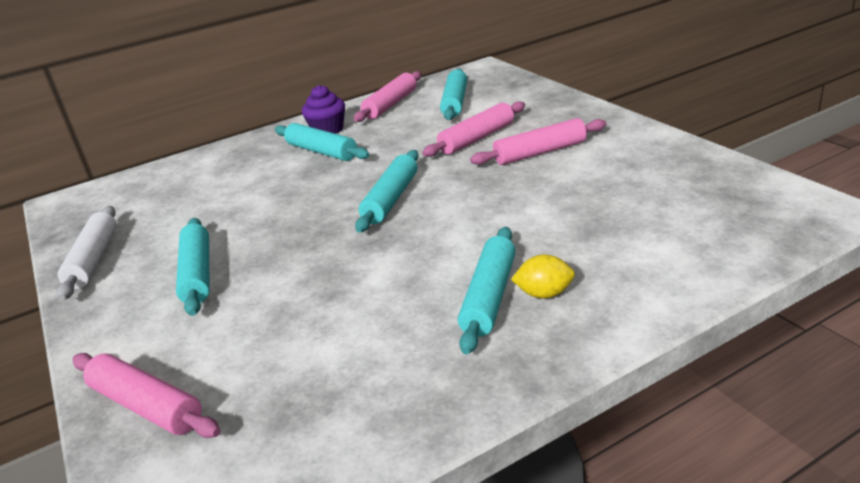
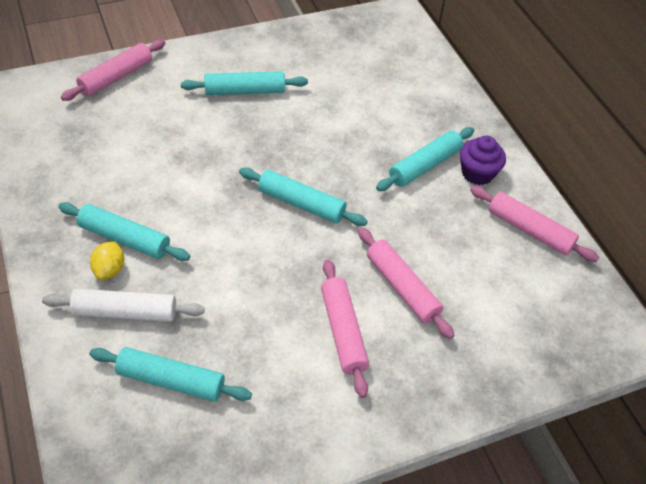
camera: 90 degrees right, 20 degrees up
white rolling pin [57,206,117,300] -> white rolling pin moved to [42,289,205,322]
turquoise rolling pin [440,68,467,120] -> turquoise rolling pin moved to [89,347,252,401]

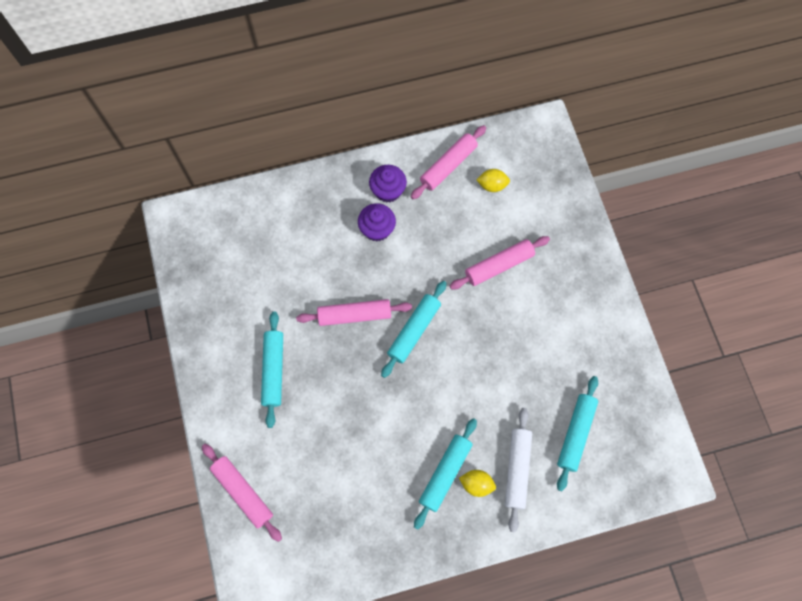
camera: 80 degrees left, 20 degrees up
pink rolling pin [321,259,369,398] -> pink rolling pin moved to [296,299,412,326]
turquoise rolling pin [376,127,474,191] -> purple cupcake [358,203,396,242]
none -> yellow lemon [477,169,510,192]

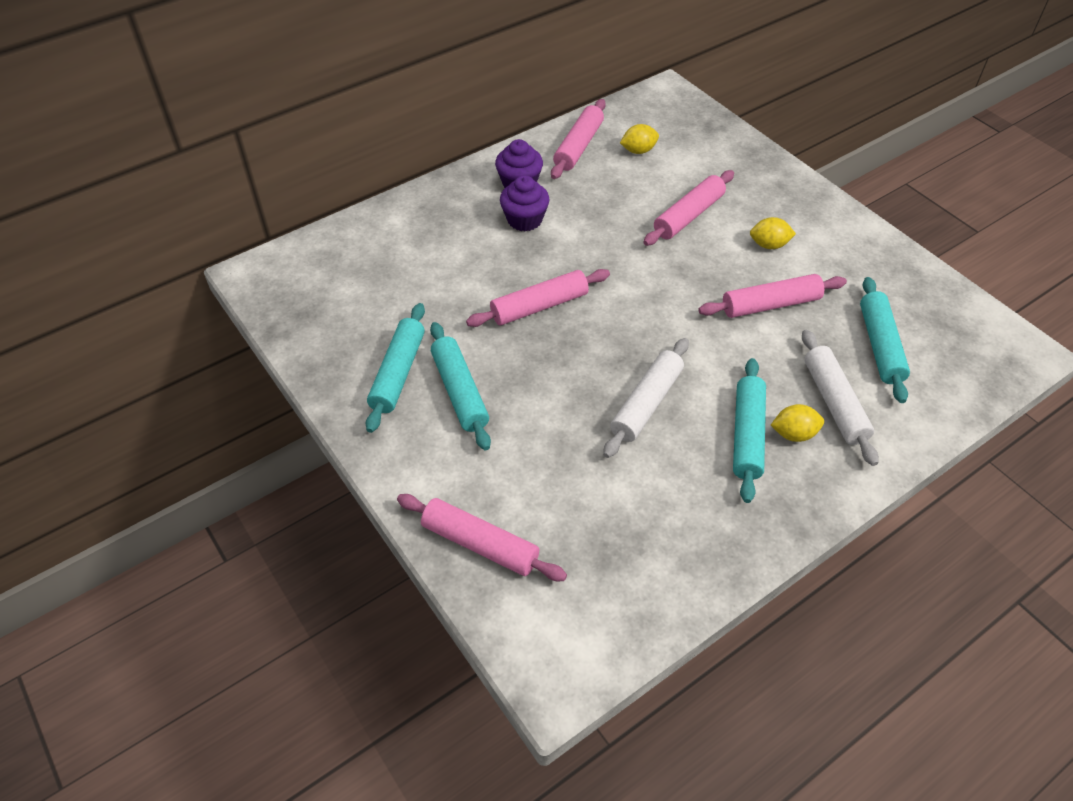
camera: 20 degrees left, 20 degrees down
turquoise rolling pin [381,281,446,378] -> turquoise rolling pin moved to [366,303,425,433]
none -> white rolling pin [603,338,689,458]
none -> pink rolling pin [698,274,847,318]
none -> yellow lemon [750,217,796,249]

